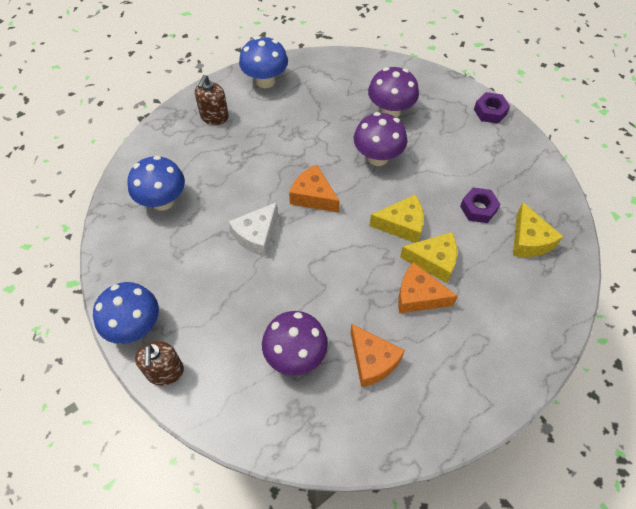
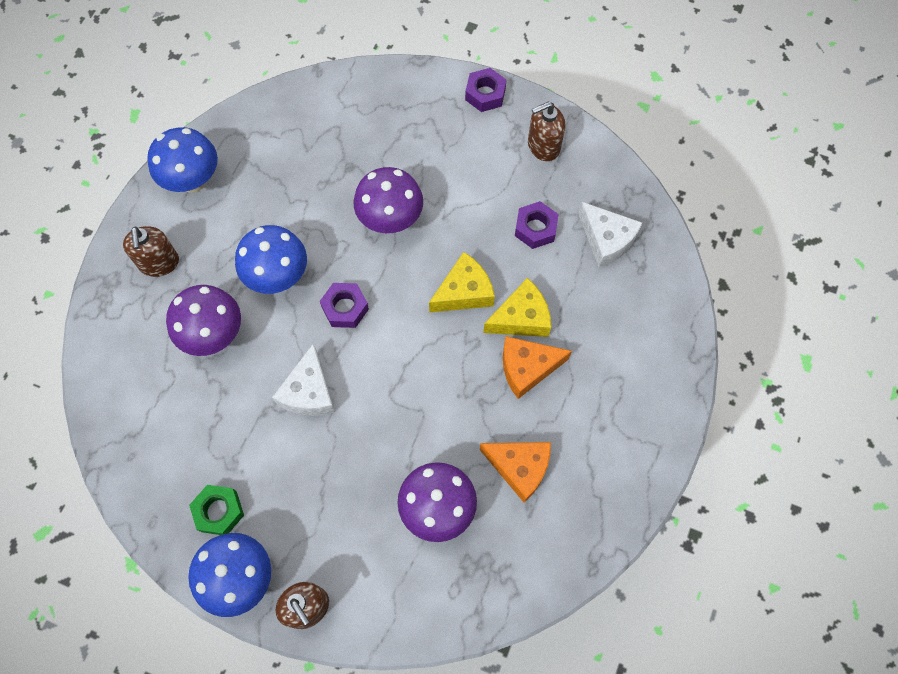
camera: 30 degrees left, 10 degrees up
blue mushroom [127,156,185,211] -> blue mushroom moved to [235,225,307,294]
orange cheese [289,164,340,213] -> purple nut [320,283,369,328]
purple mushroom [368,67,419,118] -> purple mushroom moved to [166,285,241,356]
yellow cheese [513,202,563,257] -> white cheese [578,202,642,268]
none -> green nut [189,485,244,535]
none -> brown soap dispenser [528,102,565,161]

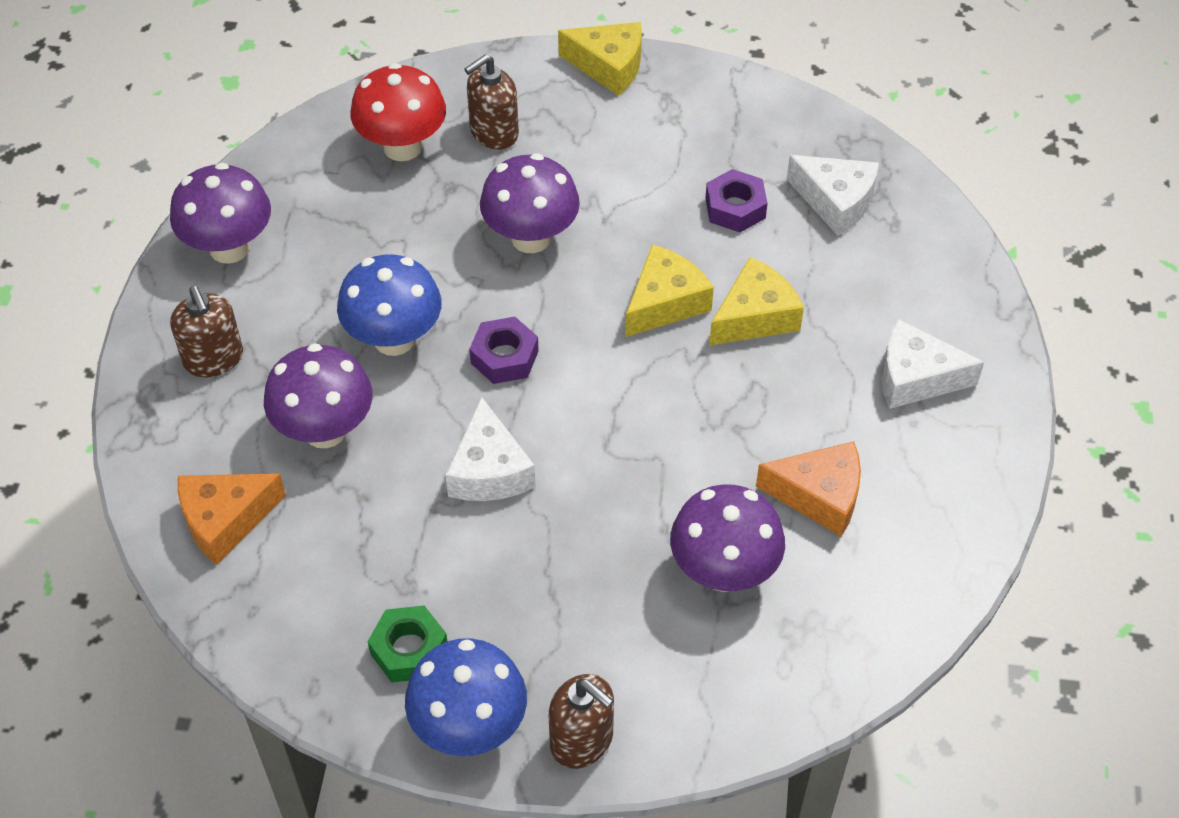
camera: 15 degrees left, 15 degrees down
blue mushroom [147,127,218,193] -> purple mushroom [170,163,271,264]
purple nut [465,68,506,112] -> yellow cheese [558,22,642,96]
orange cheese [503,336,572,399] -> orange cheese moved to [178,473,286,565]
brown soap dispenser [528,102,565,161] -> brown soap dispenser moved to [465,55,519,150]
none -> red mushroom [350,63,446,161]
none -> white cheese [881,319,984,409]

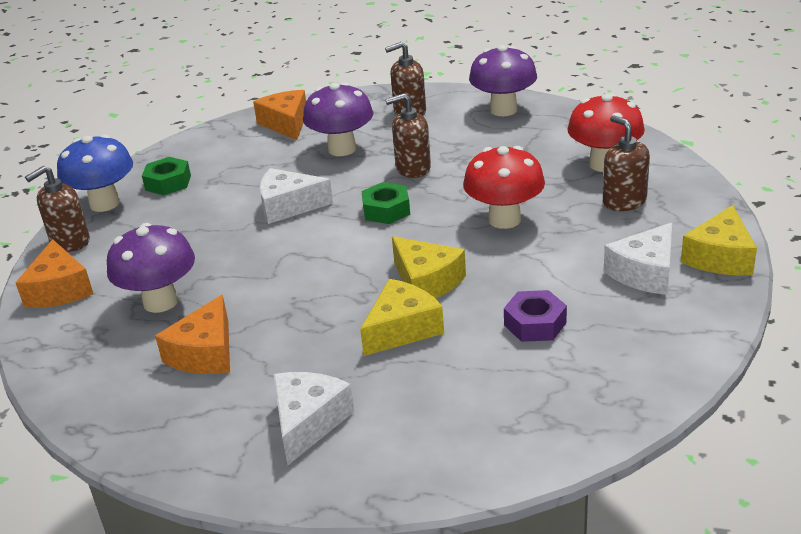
camera: 100 degrees right, 20 degrees down
blue mushroom [337,254,442,356] -> brown soap dispenser [385,93,431,178]
purple nut [469,317,539,384] -> green nut [362,182,410,224]
purple mushroom [480,153,580,253] -> red mushroom [463,146,545,229]
yellow cheese [709,257,804,345] -> yellow cheese turned 105 degrees counterclockwise [360,279,444,356]
white cheese [787,155,879,236] -> white cheese moved to [604,223,672,295]
none -> orange cheese [15,239,93,308]

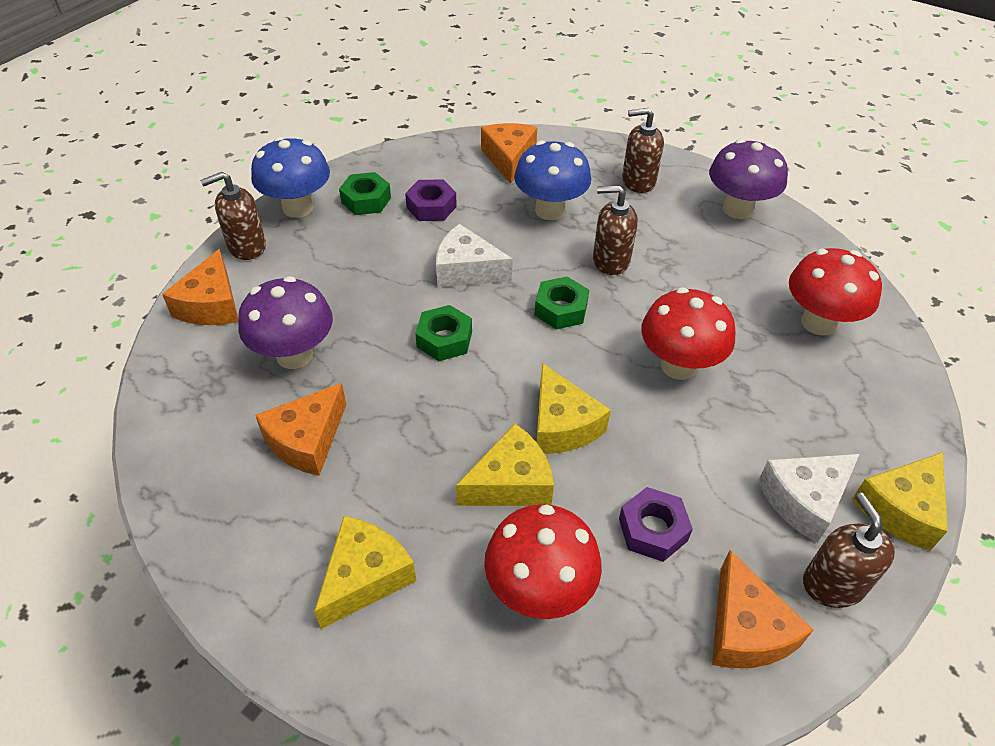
camera: 15 degrees right, 15 degrees up
white cheese [273,372,354,465] -> yellow cheese [314,516,416,629]
purple mushroom [303,82,374,156] -> blue mushroom [514,140,591,220]
brown soap dispenser [603,115,650,211] -> brown soap dispenser moved to [803,493,895,608]
none -> purple nut [405,179,457,221]
none -> green nut [415,305,472,361]
none -> red mushroom [484,504,602,619]
none -> orange cheese [712,550,813,668]

